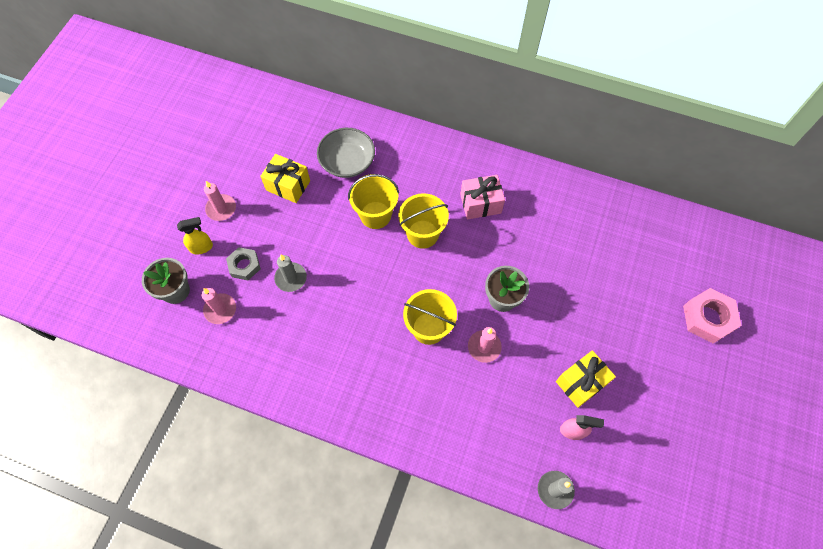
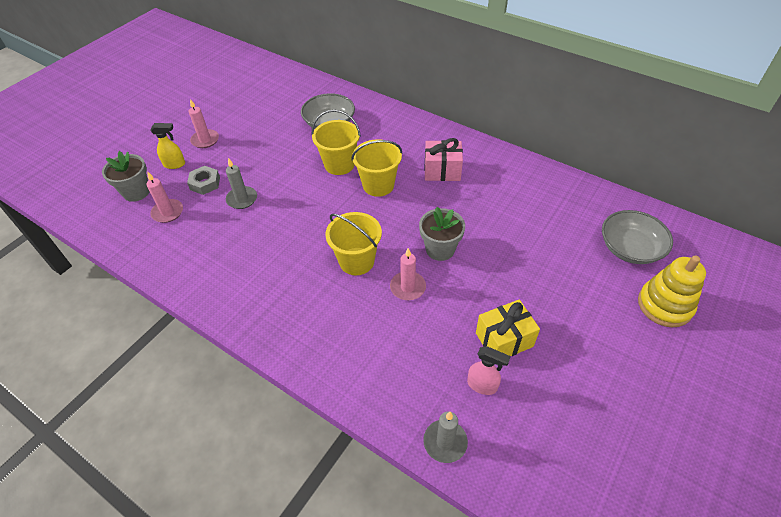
camera: 15 degrees right, 15 degrees down
yellow gift [260,154,310,203] -> none
pink nut [683,288,741,344] -> yellow stacking toy [638,255,706,327]
none -> grey bowl [602,210,673,264]

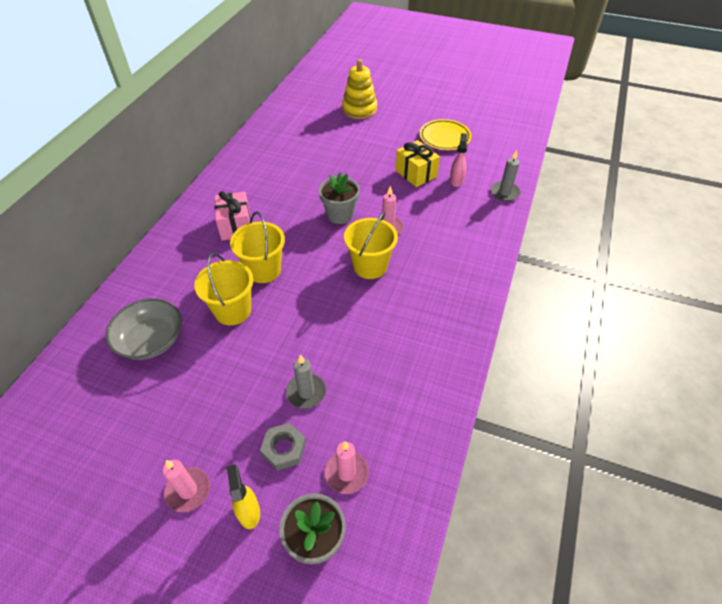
camera: 105 degrees left, 0 degrees up
grey bowl [602,210,673,264] -> none
none -> yellow plate [420,119,471,150]

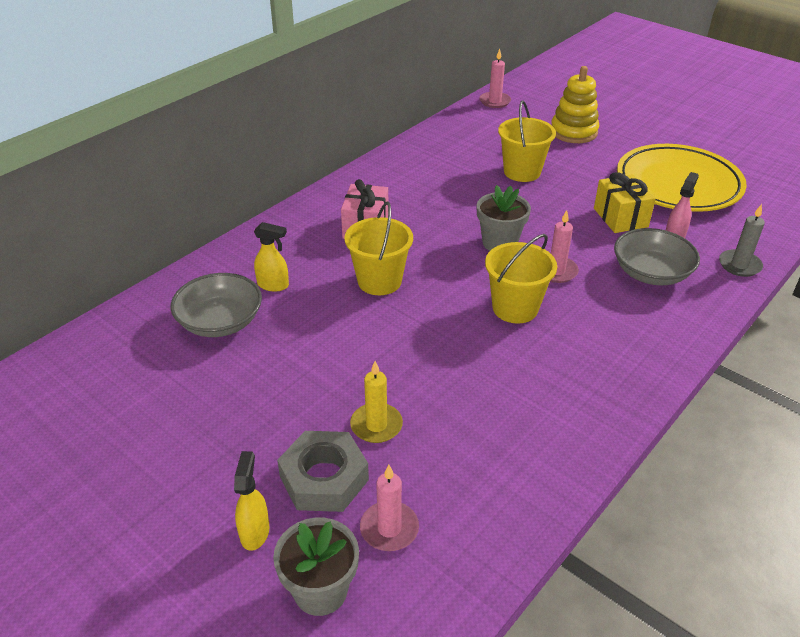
camera: 20 degrees right, 10 degrees down
pink candle [163,460,210,512] -> pink candle moved to [479,49,511,108]
yellow bucket [194,253,254,325] -> yellow bucket moved to [498,100,556,182]
grey nut [260,423,306,471] -> grey nut [277,431,369,512], size x1.52
grey candle [286,355,326,408] -> yellow candle [350,361,403,443]
yellow plate [420,119,471,150] -> yellow plate [617,144,747,212], size x1.73
none -> yellow spray bottle [254,222,289,292]
none -> grey bowl [614,228,700,285]

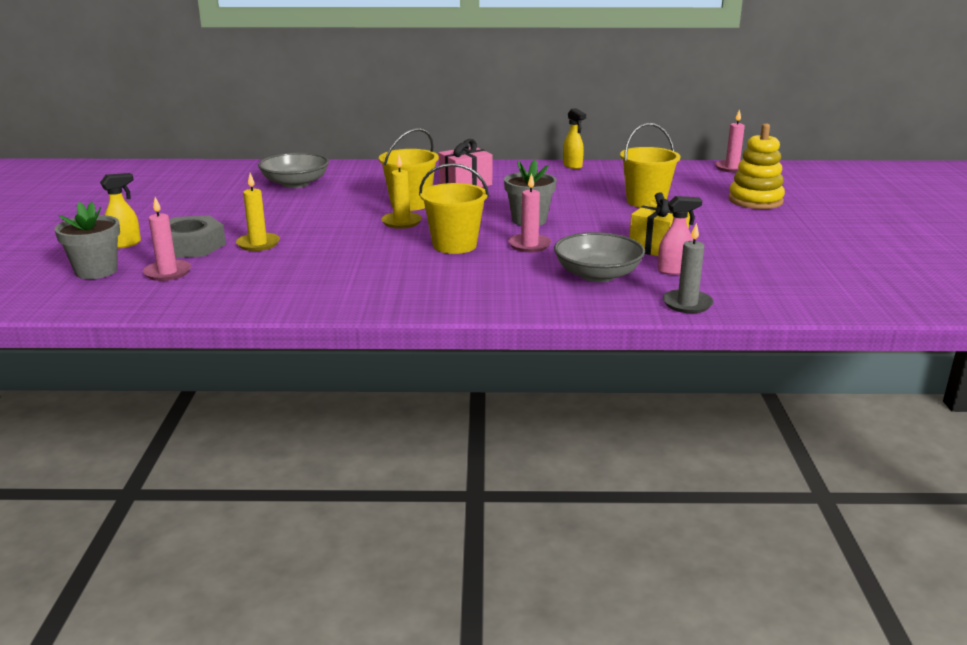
camera: 50 degrees right, 15 degrees down
yellow spray bottle [254,222,289,292] -> yellow spray bottle moved to [563,108,586,169]
yellow plate [617,144,747,212] -> none
none -> yellow candle [381,155,422,229]

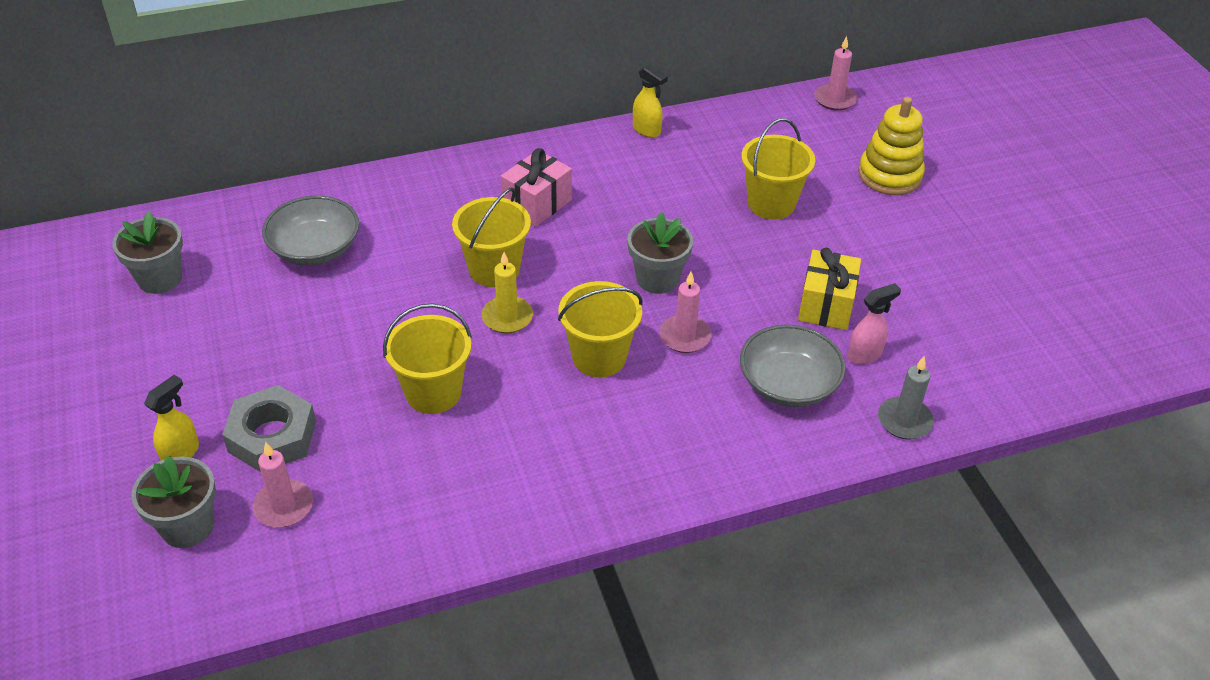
camera: 20 degrees left, 20 degrees up
yellow candle [236,173,280,251] -> none
none -> grey flower pot [112,211,183,294]
none -> yellow bucket [383,303,472,414]

